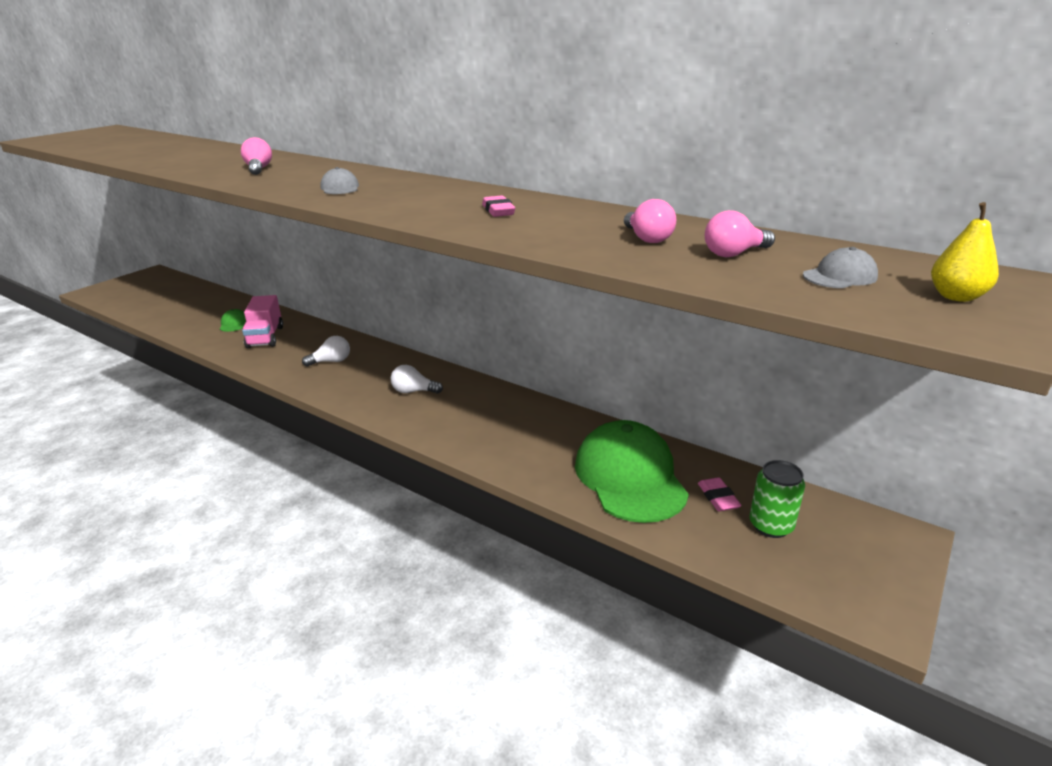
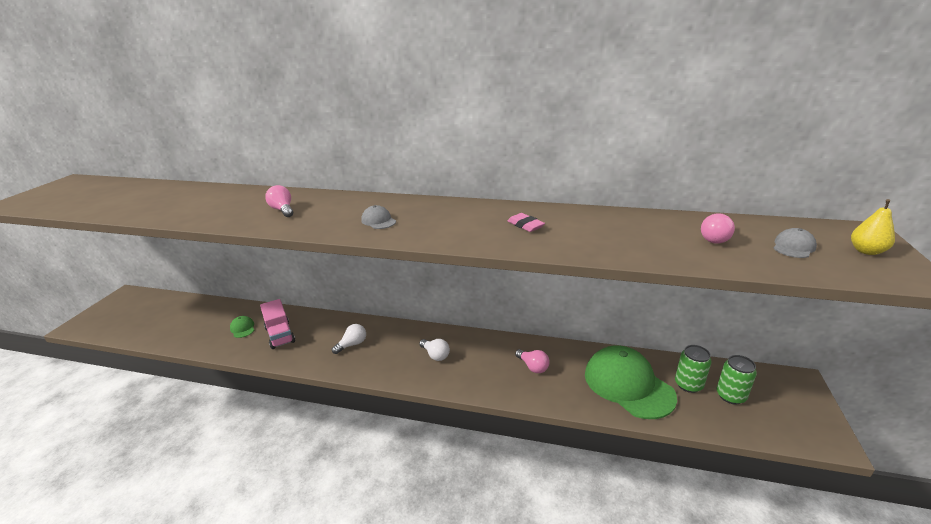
camera: 20 degrees left, 0 degrees up
white light bulb [391,365,443,393] -> white light bulb turned 120 degrees counterclockwise [419,339,450,361]
pink light bulb [624,199,676,243] -> pink light bulb moved to [515,349,550,373]
pink eraser [698,477,742,511] -> green can [675,345,712,393]

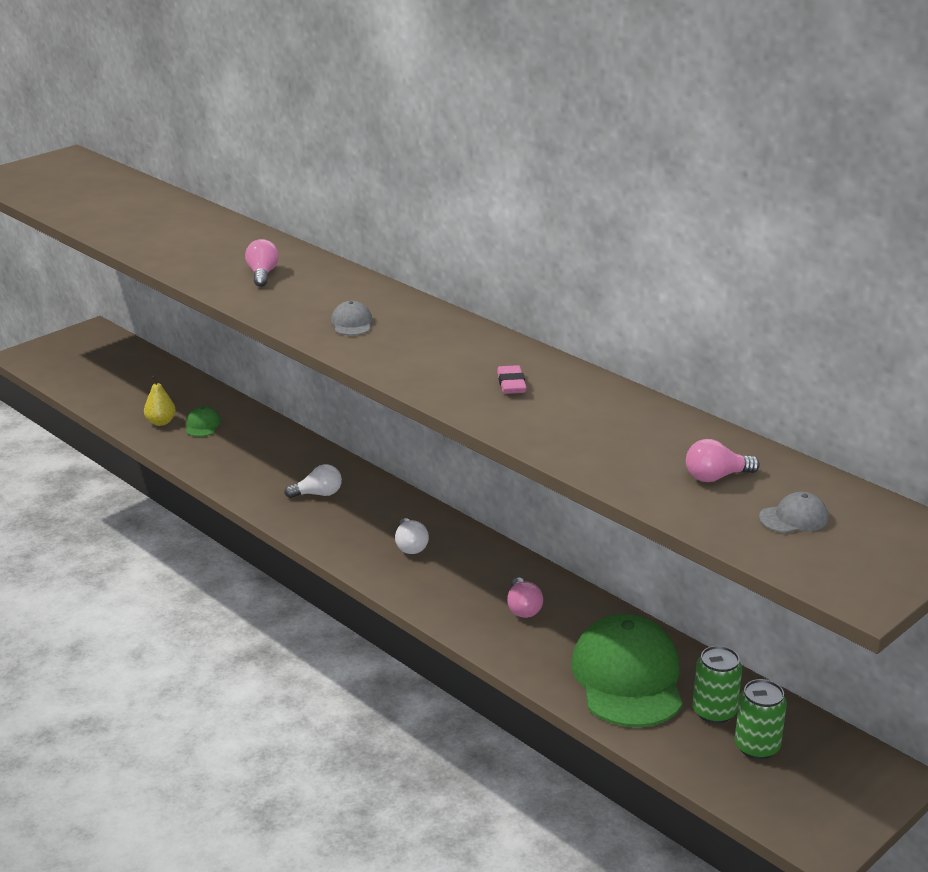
camera: 30 degrees right, 0 degrees up
pink truck [260,299,295,349] -> none
yellow pear [851,199,895,255] -> yellow pear moved to [144,376,176,426]

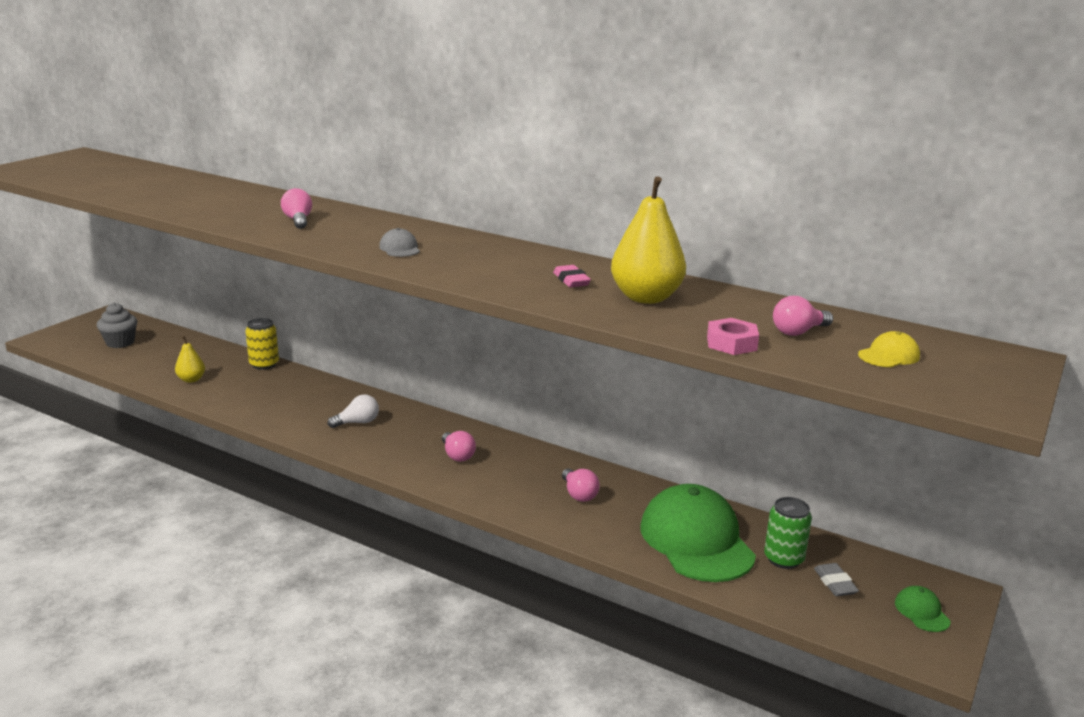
camera: 15 degrees left, 5 degrees down
green cap [186,406,221,437] -> green cap moved to [895,586,951,632]
white light bulb [395,518,429,554] -> pink light bulb [442,431,476,462]
green can [735,679,787,760] -> grey eraser [814,563,859,596]
grey cap [759,492,829,533] -> yellow cap [858,331,920,367]
none -> grey cupcake [97,303,137,348]
none -> yellow can [245,318,279,370]
none -> yellow pear [611,177,686,304]
none -> pink nut [707,318,759,355]

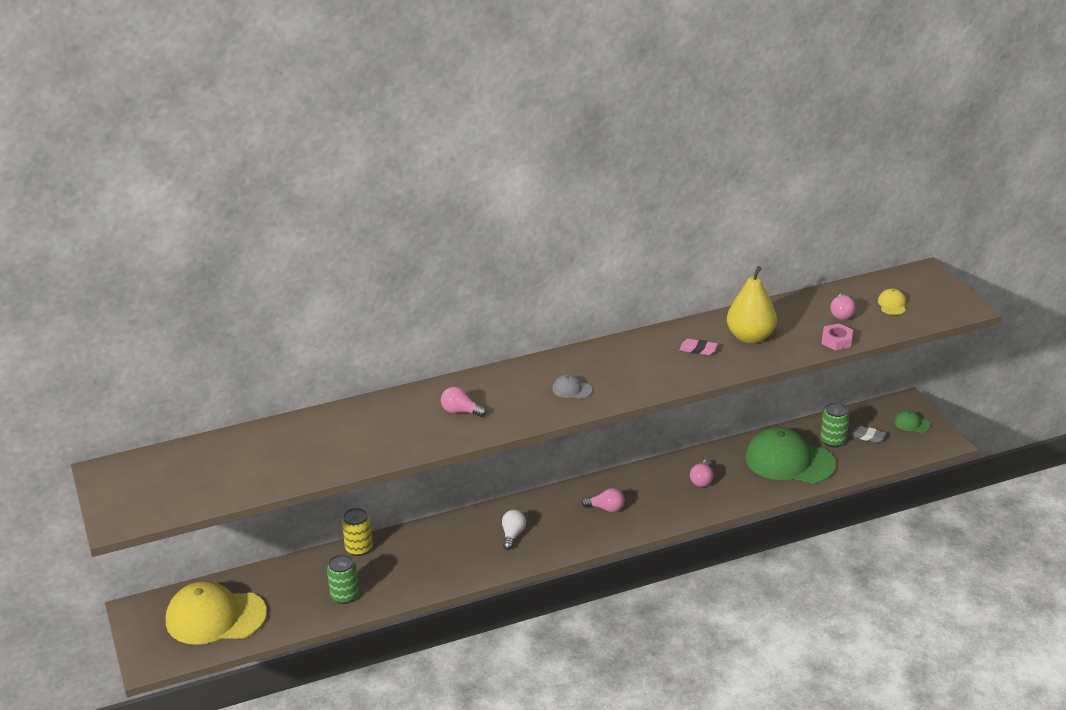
camera: 50 degrees left, 10 degrees up
grey cupcake [97,303,137,348] -> yellow cap [166,581,267,645]
yellow pear [175,336,205,383] -> green can [327,554,359,604]
pink light bulb [562,468,600,502] -> pink light bulb turned 90 degrees clockwise [690,459,713,487]

